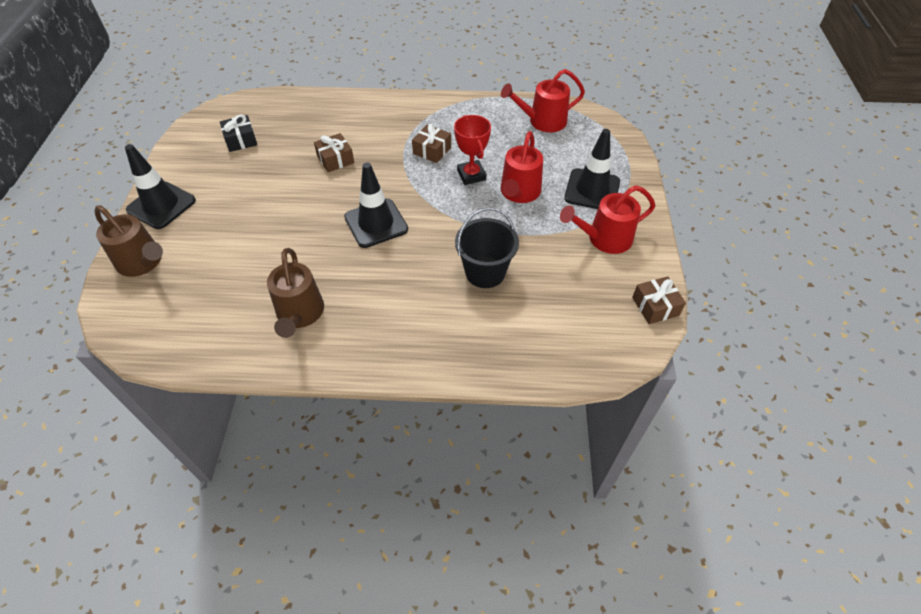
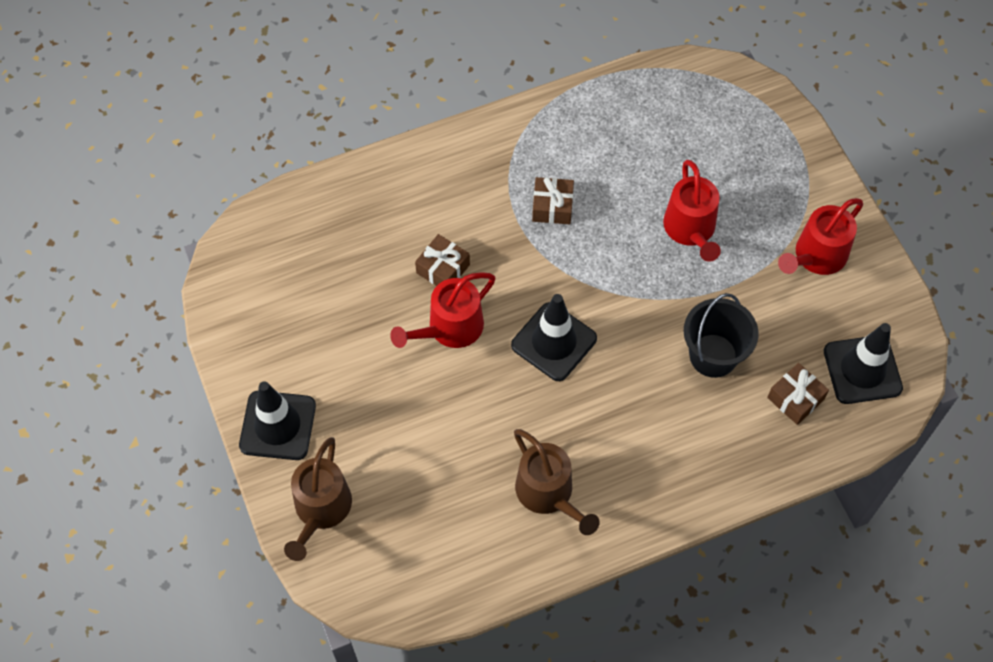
camera: 25 degrees left, 10 degrees up
brown watering can [94,205,163,277] -> brown watering can turned 90 degrees clockwise [284,437,352,561]
black gift [220,114,257,152] -> none
red trophy [454,115,491,185] -> none
red watering can [501,69,585,132] -> red watering can moved to [390,272,495,348]
black traffic cone [564,129,620,209] -> black traffic cone moved to [824,323,903,404]
brown gift [632,276,686,324] -> brown gift moved to [767,363,829,425]

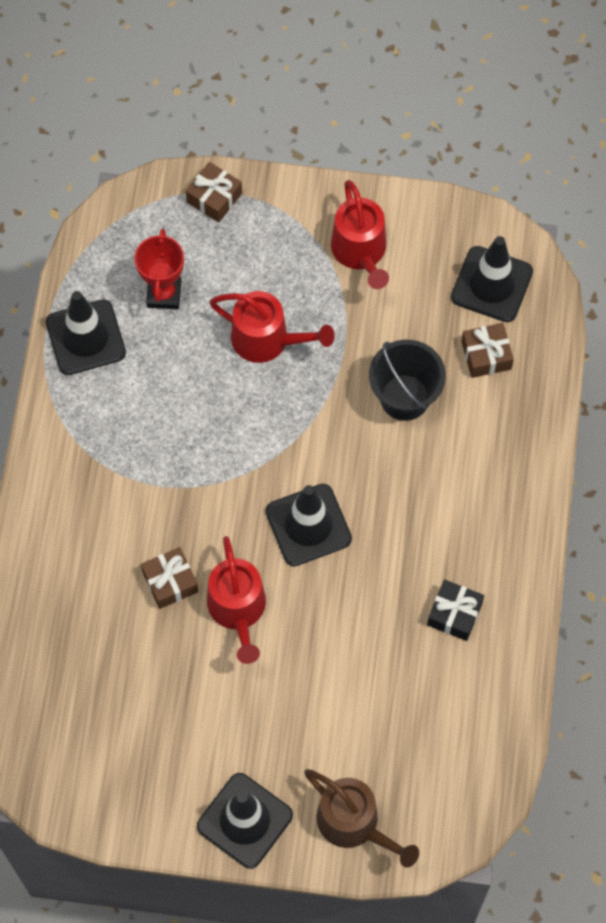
camera: 60 degrees left, 5 degrees up
brown watering can [514,429,600,535] -> black gift [427,580,484,641]
brown gift [532,177,574,224] -> brown gift moved to [186,162,242,222]
none -> black traffic cone [46,291,126,375]
none -> red trophy [135,229,184,309]

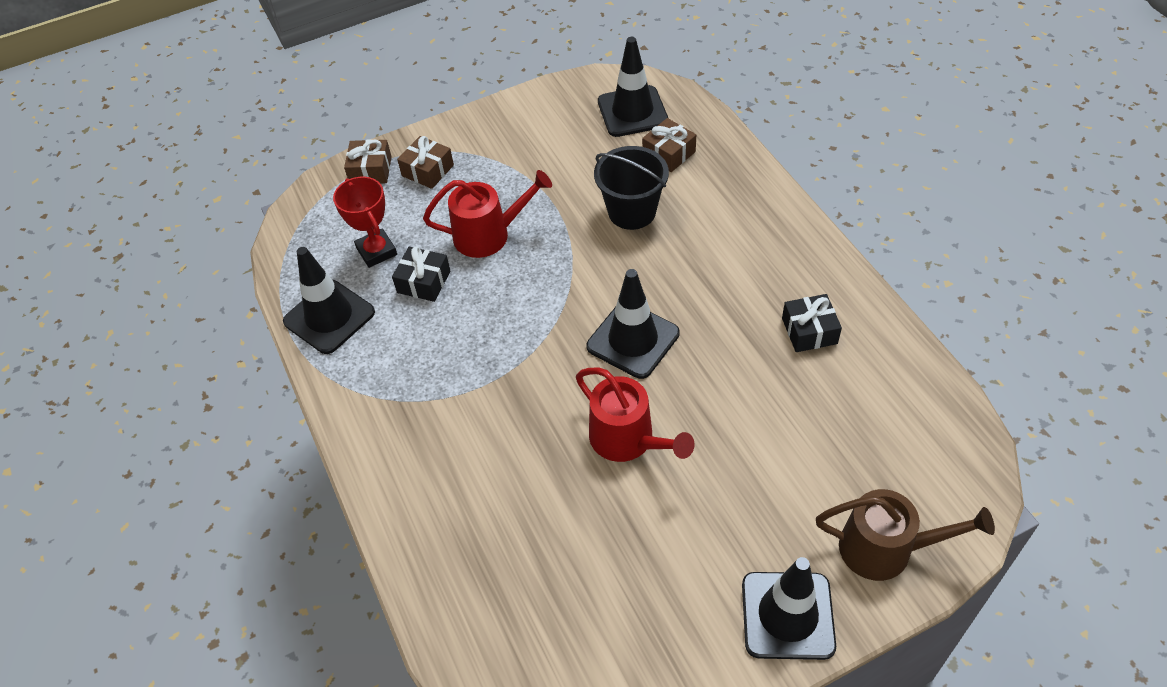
camera: 30 degrees left, 15 degrees down
brown gift [141,547,198,609] -> brown gift moved to [397,136,454,189]
red watering can [331,180,389,289] -> none
none -> black gift [392,246,450,302]

